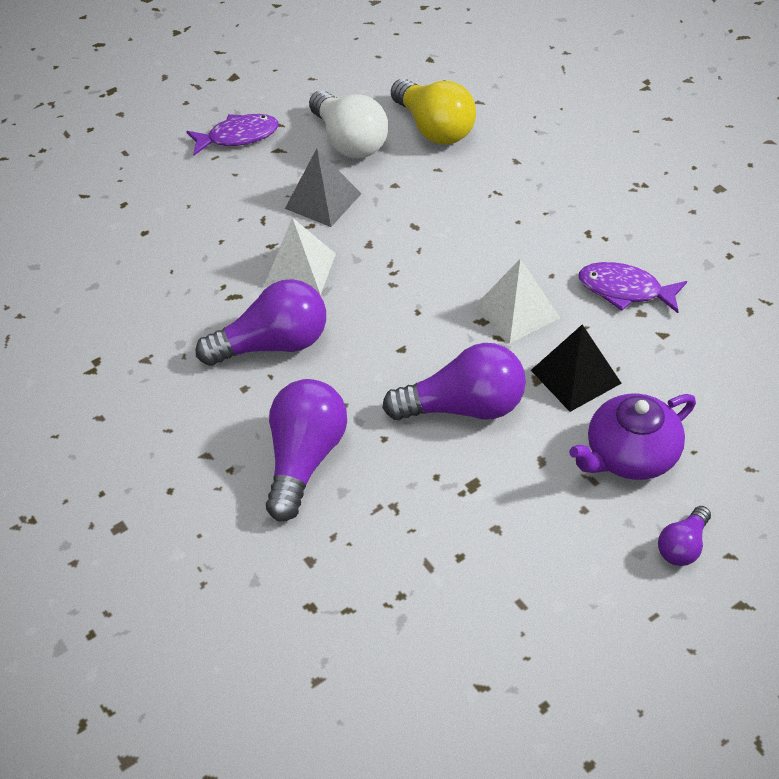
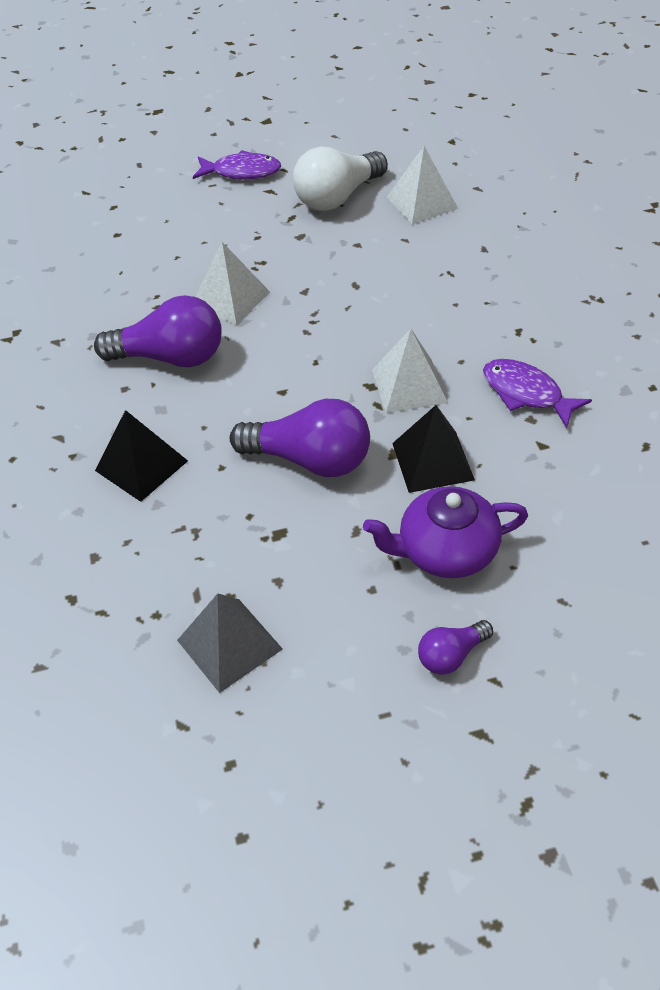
camera: 20 degrees right, 0 degrees up
purple light bulb [266,379,347,521] -> black pyramid [95,410,188,502]
grey pyramid [285,148,361,227] -> grey pyramid moved to [177,593,283,693]
white light bulb [309,90,389,158] -> white light bulb turned 60 degrees clockwise [293,146,388,211]
yellow light bulb [391,79,476,145] -> white pyramid [387,146,458,224]

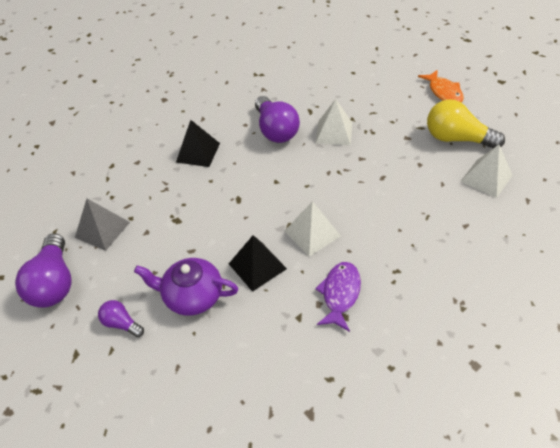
camera: 65 degrees right, 0 degrees up
purple fish [193,150,281,180] -> orange fish [418,70,464,102]
purple light bulb [230,399,370,477] -> purple light bulb moved to [15,233,72,308]
white light bulb [293,146,388,211] -> yellow light bulb [427,99,505,148]
purple teapot [363,486,528,578] -> purple teapot turned 45 degrees counterclockwise [134,258,239,316]

